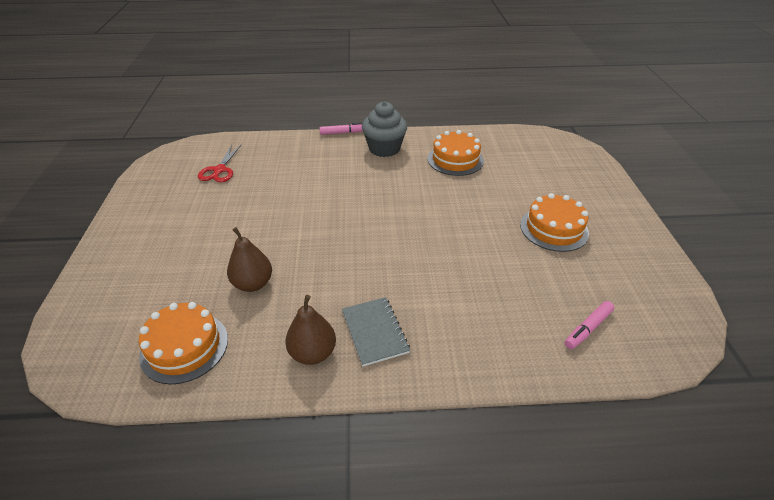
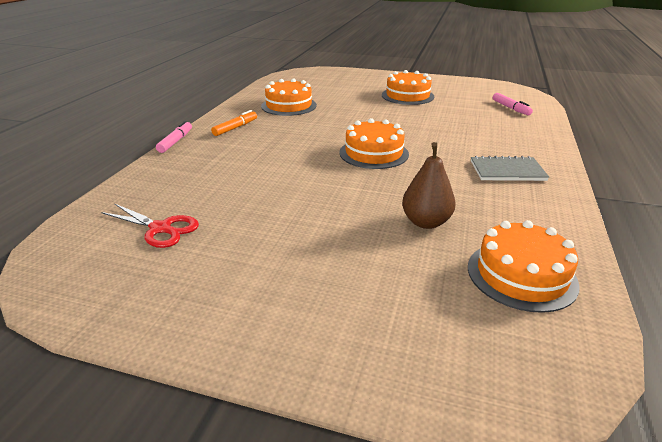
camera: 70 degrees left, 10 degrees down
brown pear [285,295,336,365] -> none
grey cupcake [362,101,407,157] -> orange marker [211,110,257,136]
none -> orange cake [339,118,409,169]

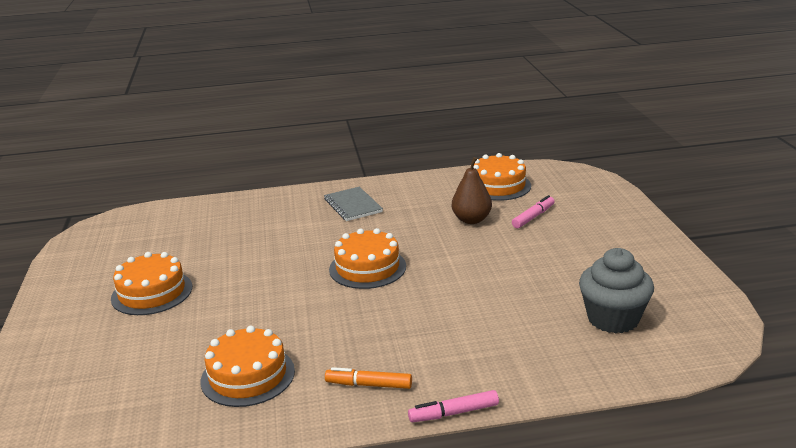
camera: 115 degrees left, 5 degrees down
red scissors [101,204,199,248] -> grey cupcake [579,248,654,334]
pink marker [493,93,533,115] -> pink marker moved to [512,195,555,228]

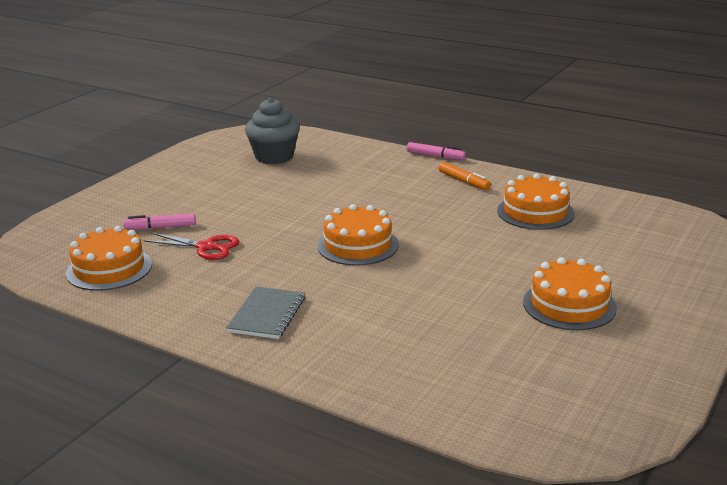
camera: 140 degrees left, 0 degrees up
brown pear [452,157,492,224] -> red scissors [144,233,239,260]

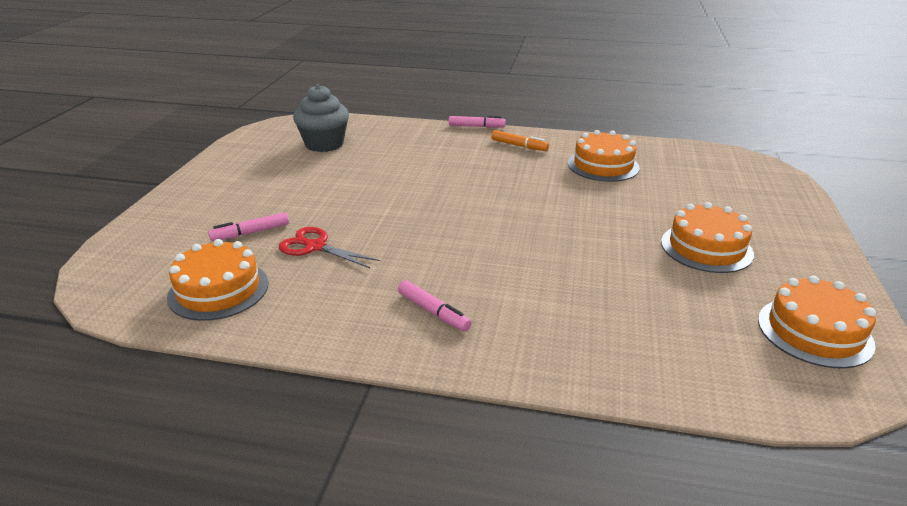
camera: 20 degrees left, 5 degrees up
red scissors [144,233,239,260] -> red scissors turned 150 degrees counterclockwise [279,227,380,268]
grey notebook [226,287,305,339] -> pink marker [398,280,471,331]
orange cake [318,204,399,266] -> orange cake moved to [758,276,876,369]

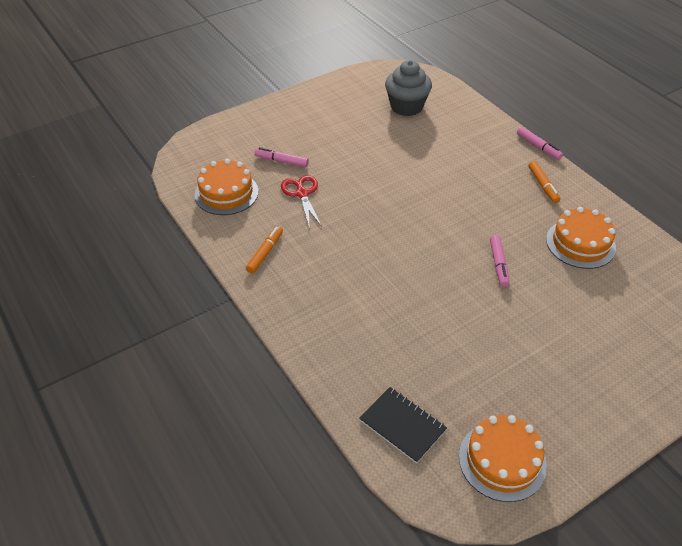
camera: 45 degrees right, 15 degrees up
pink marker [398,280,471,331] -> pink marker moved to [490,235,509,287]
orange cake [661,202,754,273] -> none
none -> orange marker [246,226,283,274]
none -> black notebook [359,387,447,464]

